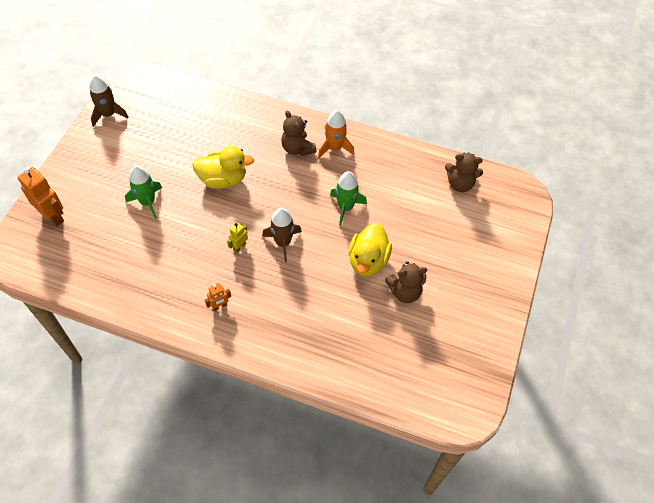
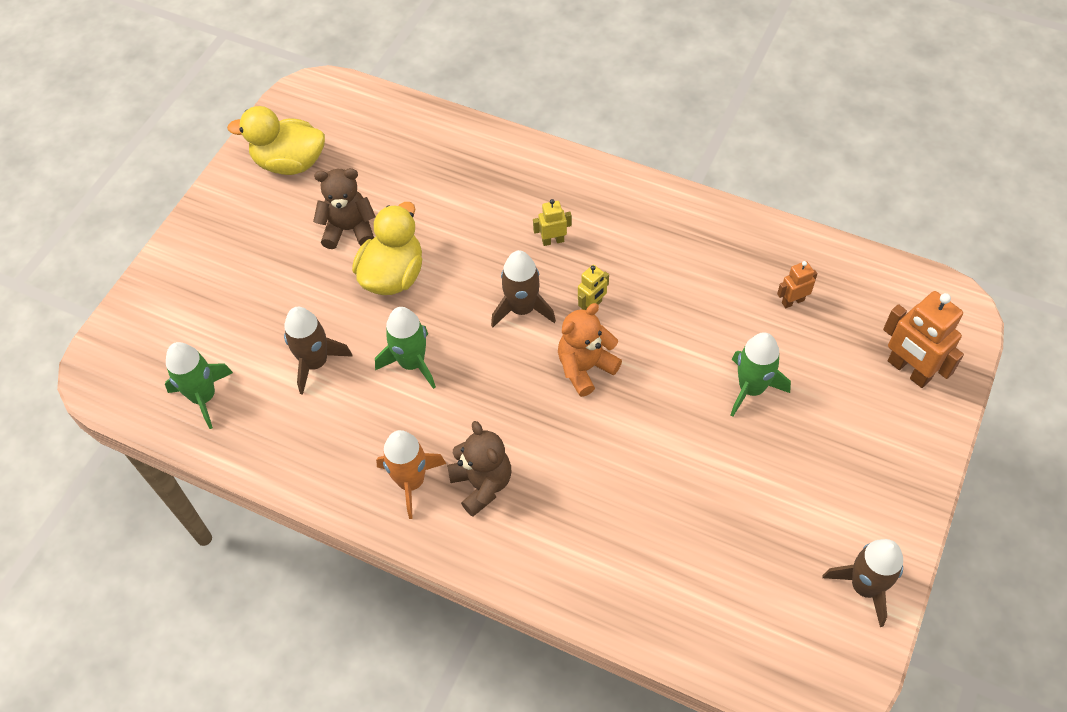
camera: 170 degrees left, 0 degrees up
yellow duck [192,146,254,189] -> yellow duck moved to [227,106,325,175]
orange robot [205,283,231,311] -> orange robot moved to [777,261,817,308]
brown teddy bear [445,152,483,192] -> green rocket [165,342,233,429]
none -> brown rocket [284,307,353,395]
none -> yellow robot [533,199,572,246]
none -> orange teddy bear [558,303,622,397]

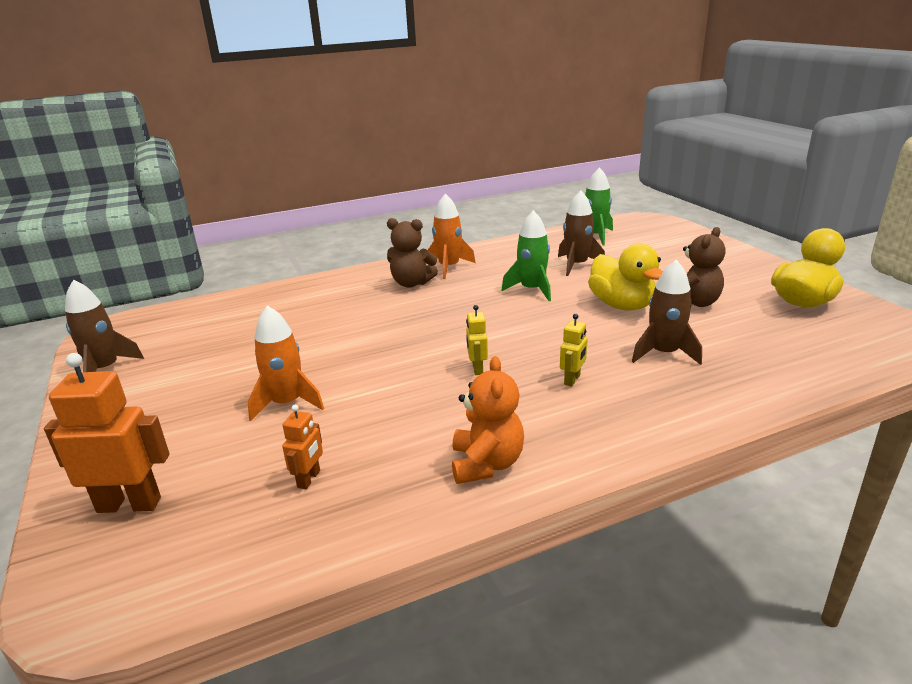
camera: 130 degrees right, 30 degrees down
brown rocket [491,250,556,327] -> brown rocket moved to [632,260,702,365]
orange teddy bear [558,303,622,397] -> orange teddy bear moved to [452,356,524,484]
green rocket [730,332,791,417] -> orange rocket [248,305,324,421]

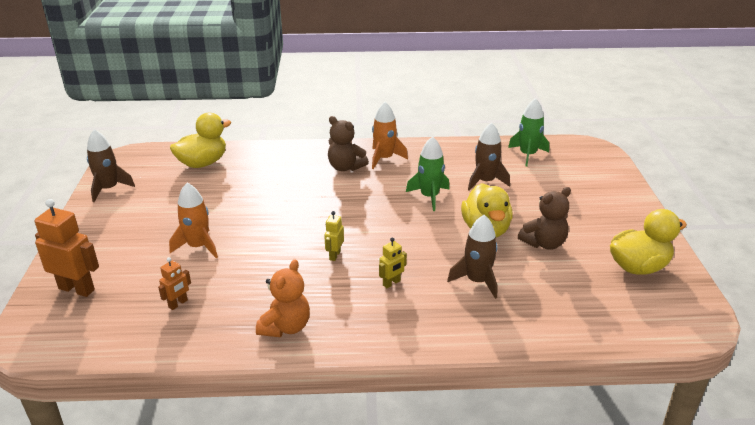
camera: 20 degrees right, 5 degrees up
none -> yellow duck [170,113,231,168]

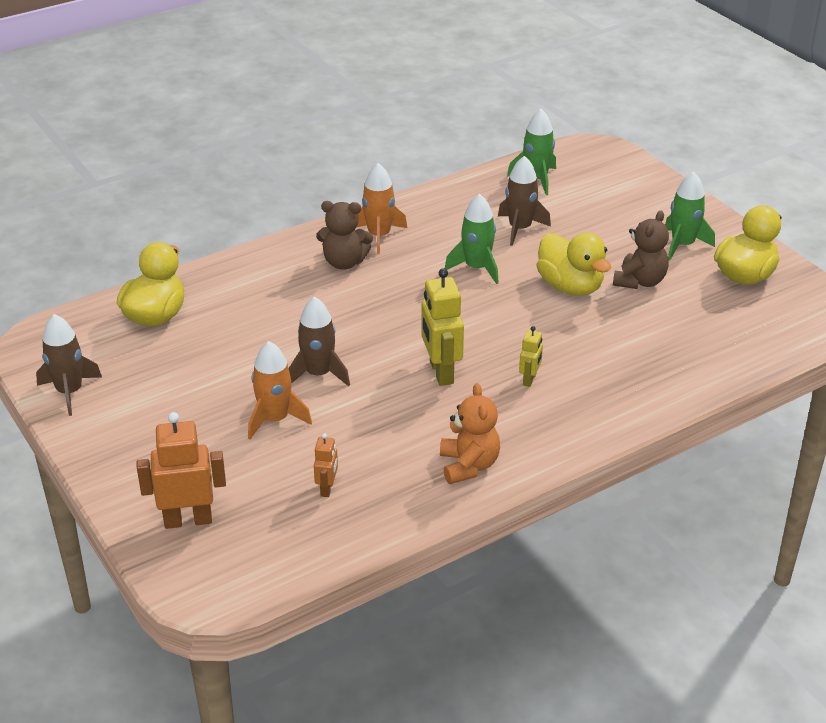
camera: 30 degrees left, 5 degrees up
yellow robot [324,211,344,261] -> yellow robot [421,268,464,386], size x1.89
brown rocket [447,215,498,299] -> brown rocket moved to [289,297,350,386]
none -> green rocket [665,171,715,261]

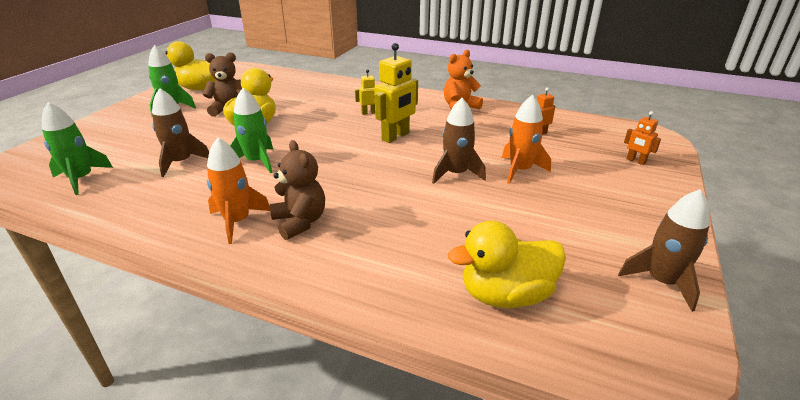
camera: 125 degrees left, 5 degrees down
orange robot [137,412,226,529] -> orange robot [624,111,661,165], size x0.53

